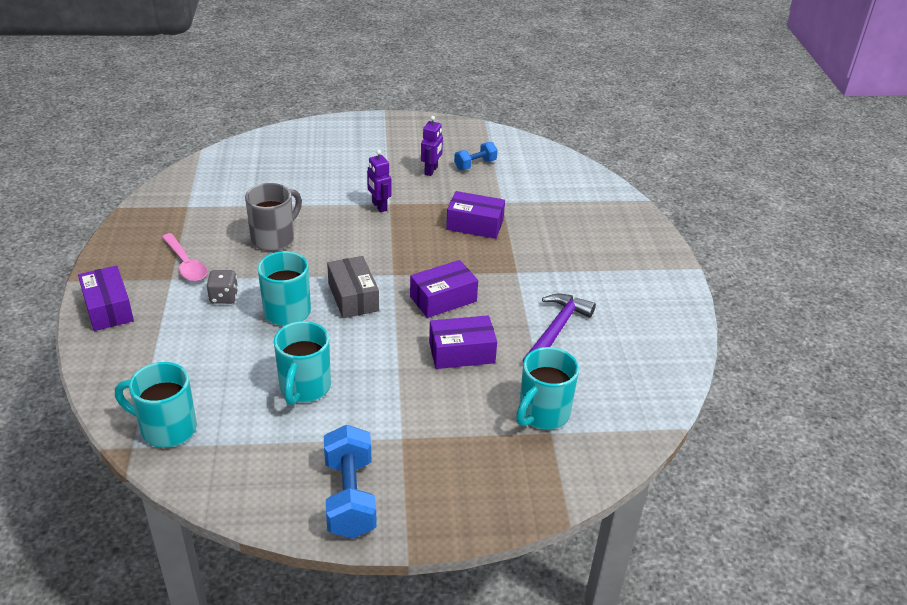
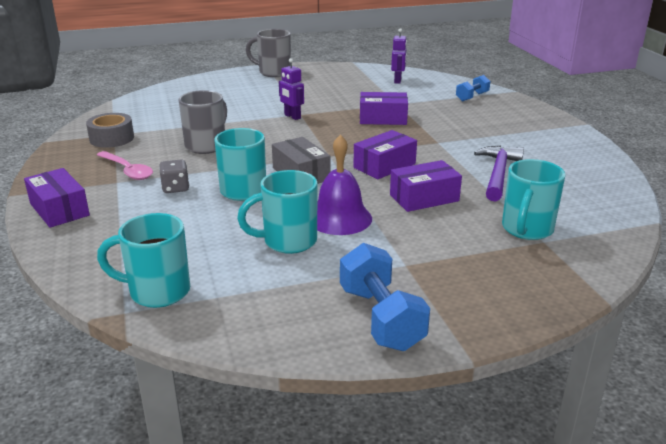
camera: 10 degrees left, 10 degrees down
turquoise mug [274,321,331,405] -> turquoise mug turned 75 degrees clockwise [237,170,317,254]
purple robot [421,116,443,176] -> purple robot moved to [391,28,407,84]
blue dumbbell [454,142,498,170] -> blue dumbbell moved to [456,75,490,102]
none -> grey tape [86,113,134,148]
none -> grey mug [246,29,291,77]
none -> purple bell [317,134,372,235]

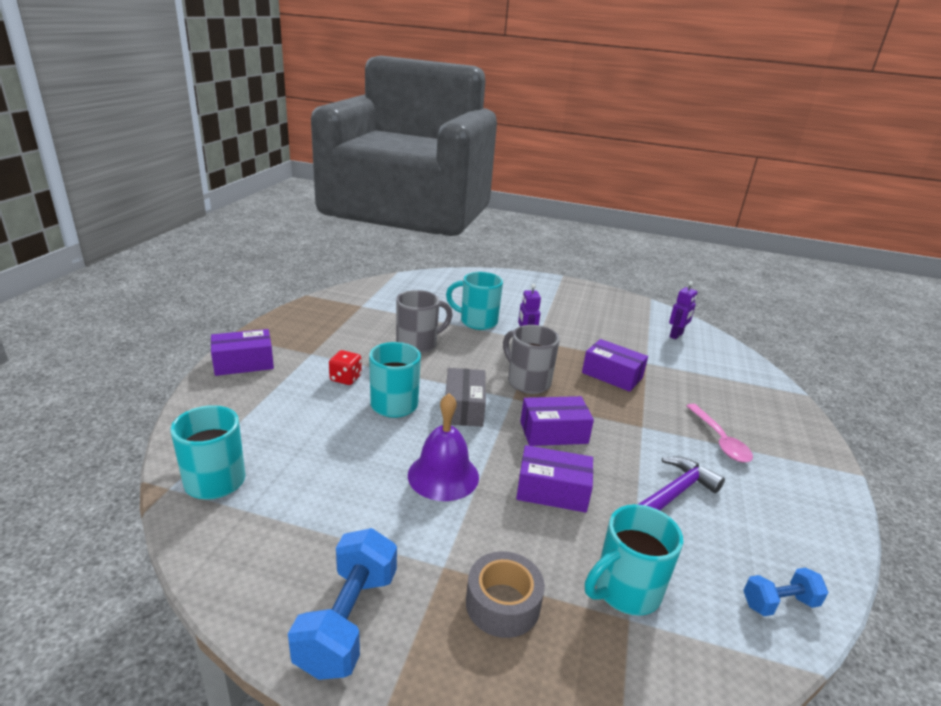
camera: 30 degrees right, 0 degrees up
purple box [24,168,90,228] -> purple box turned 75 degrees clockwise [211,329,274,376]
grey tape [86,113,134,148] -> grey tape moved to [466,551,545,638]
pink spoon [97,151,153,180] -> pink spoon moved to [686,404,753,462]
grey dice [159,160,189,193] -> red dice [329,350,362,385]
turquoise mug [237,170,317,254] -> turquoise mug moved to [446,272,503,330]
grey mug [246,29,291,77] -> grey mug moved to [503,325,560,394]
blue dumbbell [456,75,490,102] -> blue dumbbell moved to [743,568,828,616]

